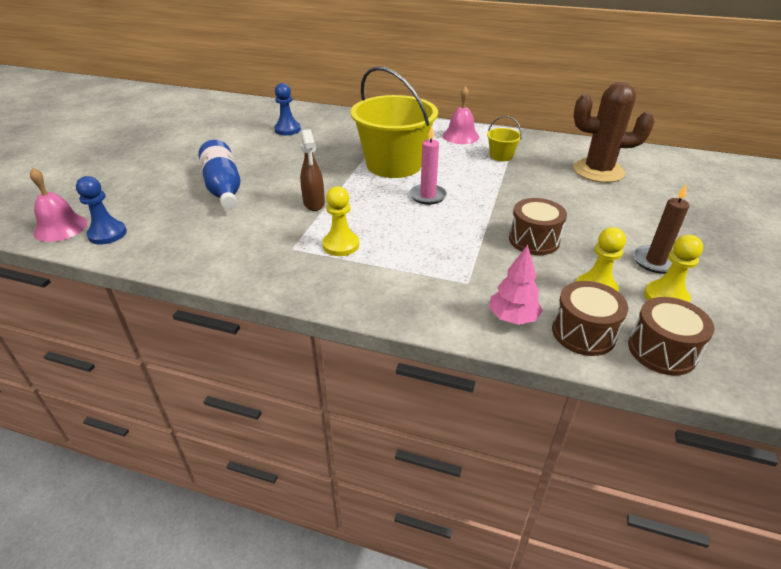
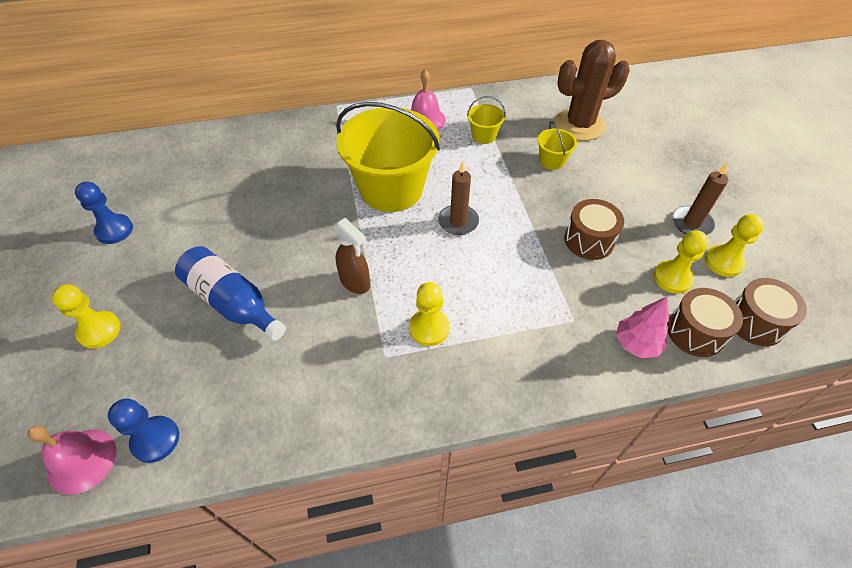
camera: 30 degrees left, 15 degrees up
blue pawn [274,83,301,135] -> blue pawn moved to [75,182,133,244]
pink candle [409,126,447,205] -> brown candle [438,161,479,235]
none -> yellow pawn [52,285,121,349]
none -> yellow bucket [538,121,577,170]

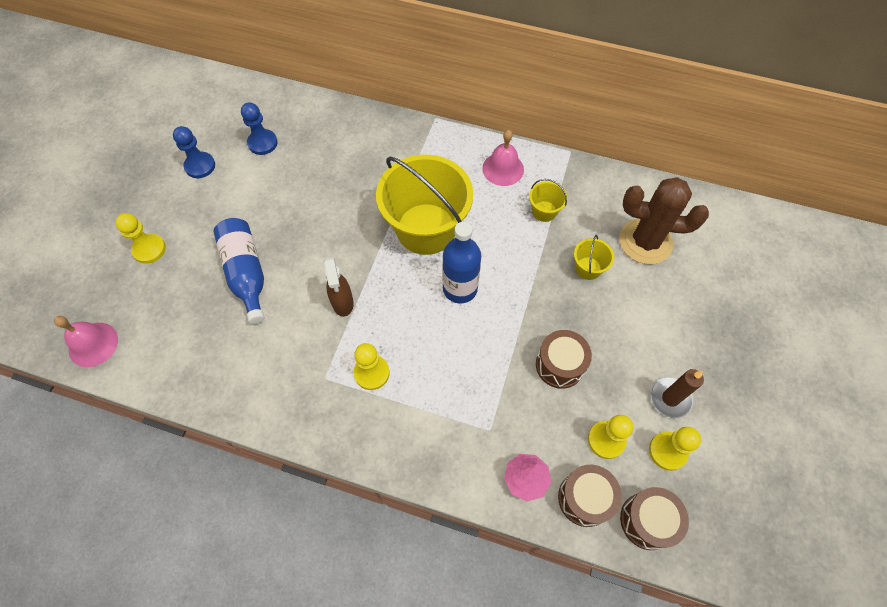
camera: 30 degrees right, 10 degrees up
blue pawn [108,398,179,463] -> blue pawn moved to [241,103,278,155]
brown candle [438,161,479,235] -> blue bottle [442,222,481,303]

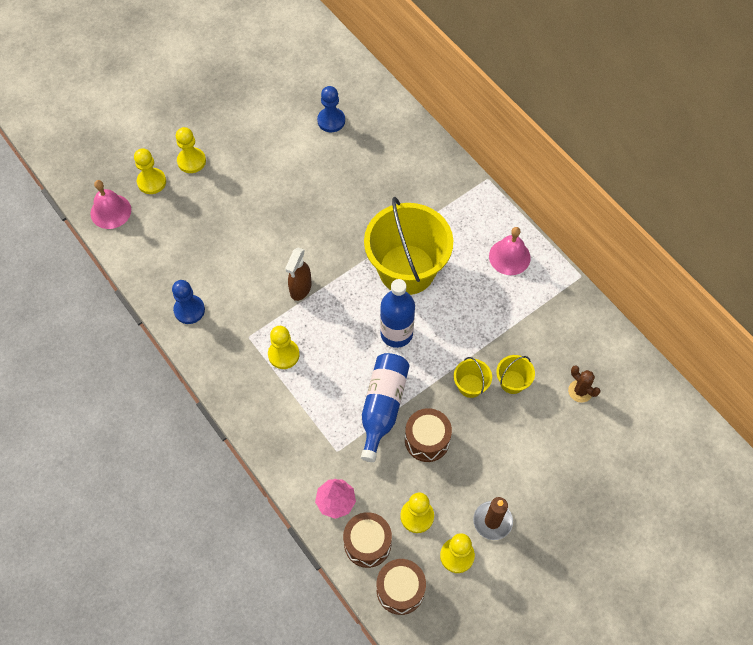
camera: 35 degrees right, 0 degrees up
blue pawn [173,126,215,178] -> blue pawn moved to [172,280,205,324]
blue bottle [213,218,264,324] -> blue bottle moved to [361,353,410,462]
yellow bucket [529,179,567,222] -> yellow bucket moved to [454,357,492,398]
brown cactus [619,177,709,264] -> brown cactus [568,366,600,403], size x0.46
none -> yellow pawn [134,148,166,194]

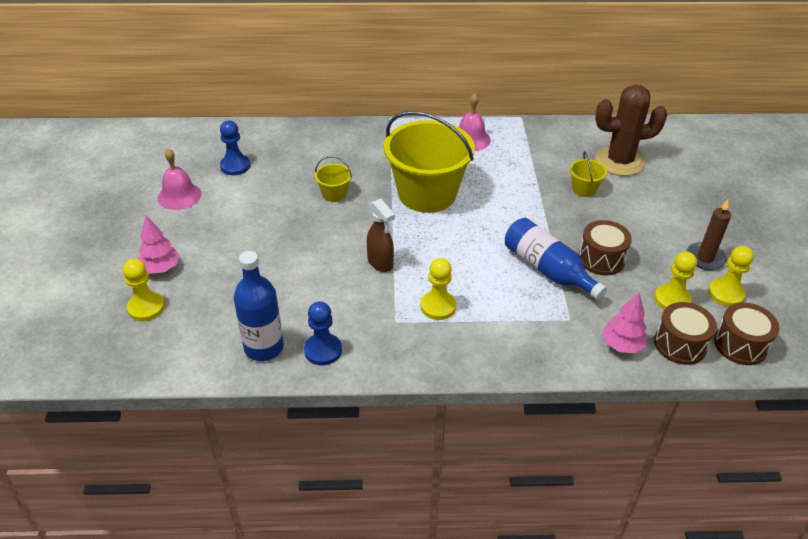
camera: 55 degrees left, 20 degrees down
pink bell [90,180,131,229] -> pink bell moved to [158,148,201,210]
yellow pawn [176,127,206,173] -> pink tree [138,215,180,274]
blue bottle [380,279,415,348] -> blue bottle moved to [234,251,284,361]
yellow bucket [454,357,492,398] -> yellow bucket moved to [315,156,352,202]
brown cactus [568,366,600,403] -> brown cactus [595,85,668,176], size x2.18

